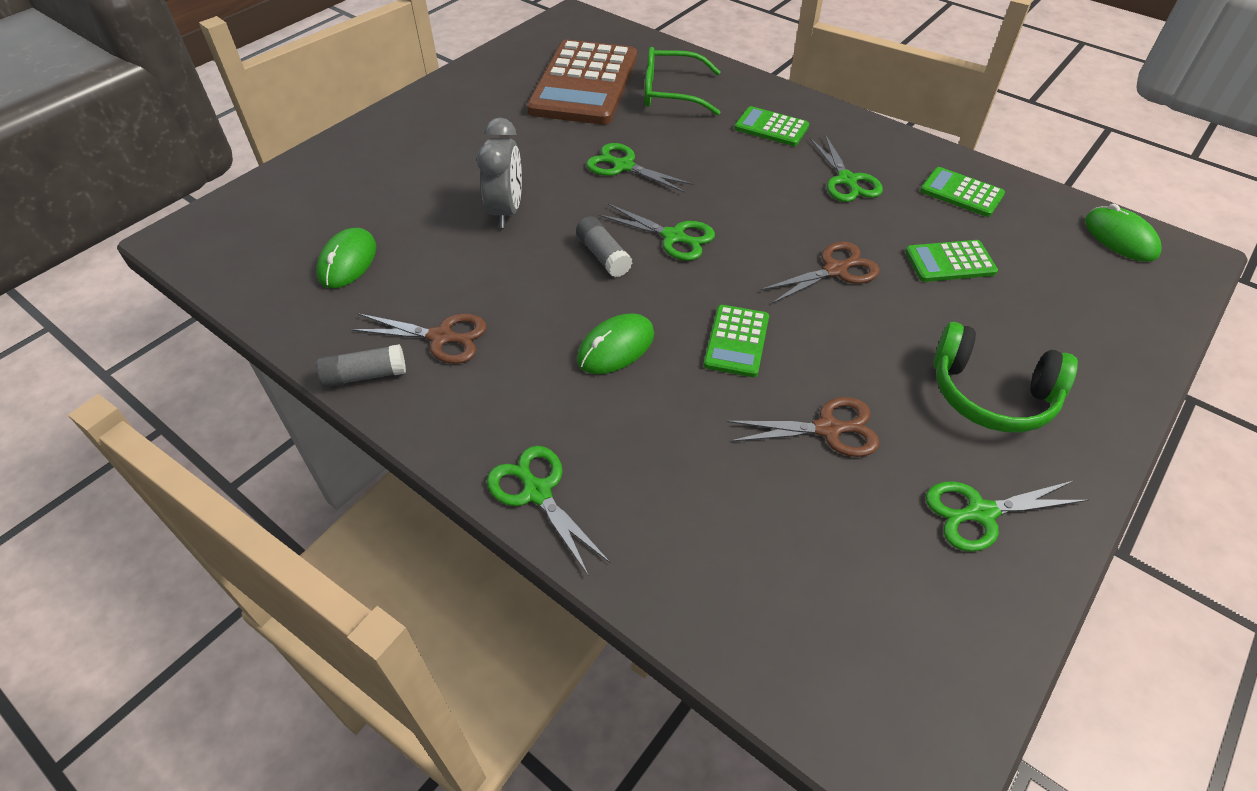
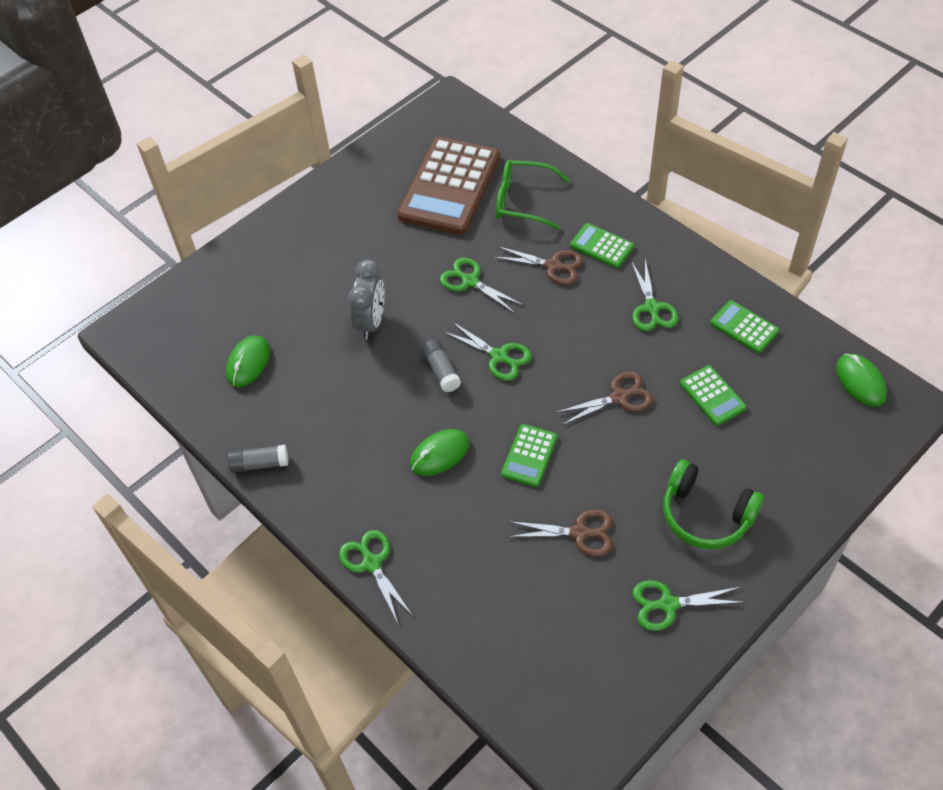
camera: 10 degrees right, 5 degrees up
brown scissors [350,313,487,364] -> brown scissors moved to [493,246,583,285]
green calculator [905,240,998,282] -> green calculator turned 120 degrees counterclockwise [680,365,747,426]

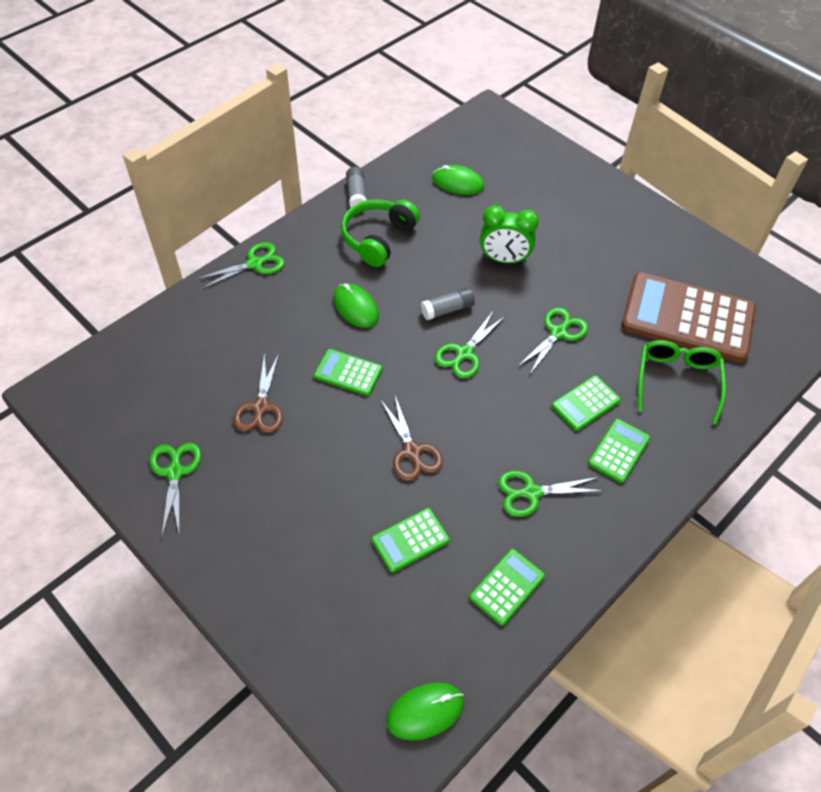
camera: 85 degrees right, 0 degrees up
grey clock [348,260,385,340] -> green clock [480,205,539,263]
brown scissors [493,246,583,285] -> green calculator [552,375,621,431]
green headphones [663,459,764,549] -> green headphones moved to [341,199,420,267]

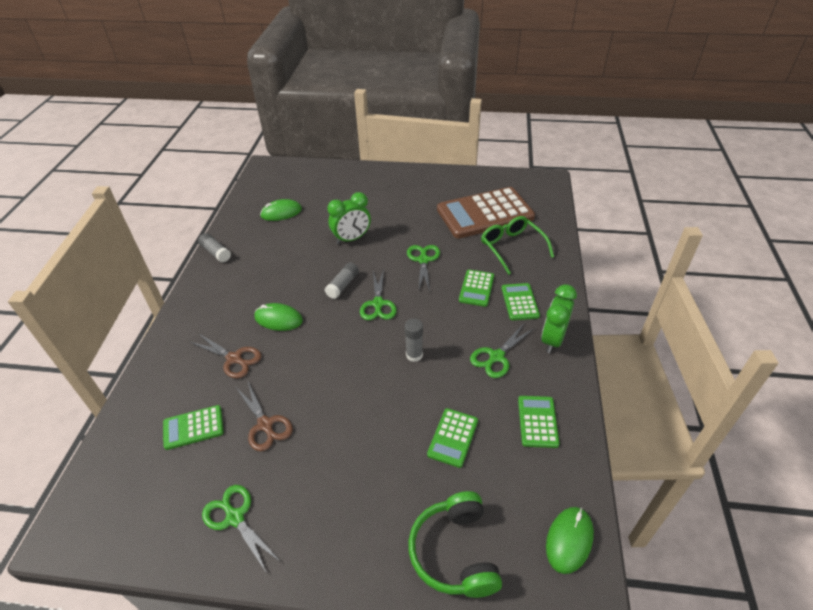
camera: 35 degrees left, 10 degrees down
green scissors [196,242,285,289] -> none
green calculator [314,349,382,396] -> green calculator moved to [163,405,224,450]
green headphones [341,199,420,267] -> green headphones moved to [408,491,502,598]
brown scissors [381,396,443,481] -> brown scissors moved to [190,333,262,378]
none -> grey glue stick [405,319,423,362]
none -> green clock [541,284,577,353]

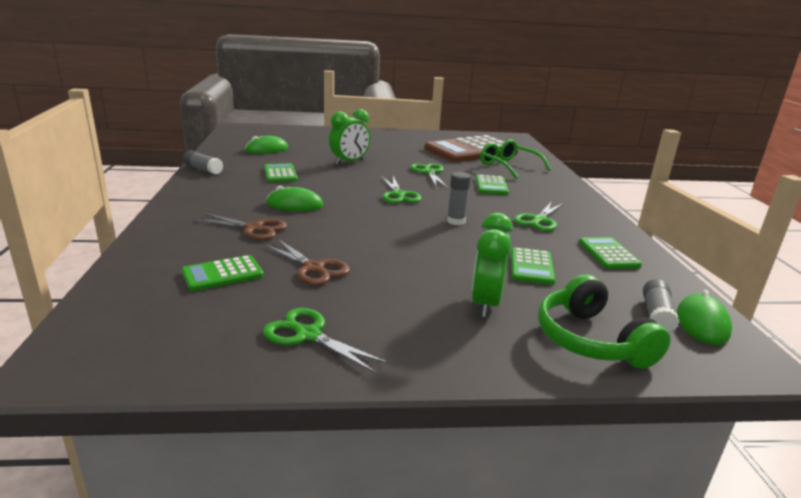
camera: 15 degrees left, 20 degrees down
grey glue stick [325,262,359,299] -> grey glue stick moved to [643,279,679,333]
green calculator [501,283,540,320] -> green calculator moved to [264,163,298,182]
green clock [541,284,577,353] -> green clock moved to [471,213,513,318]

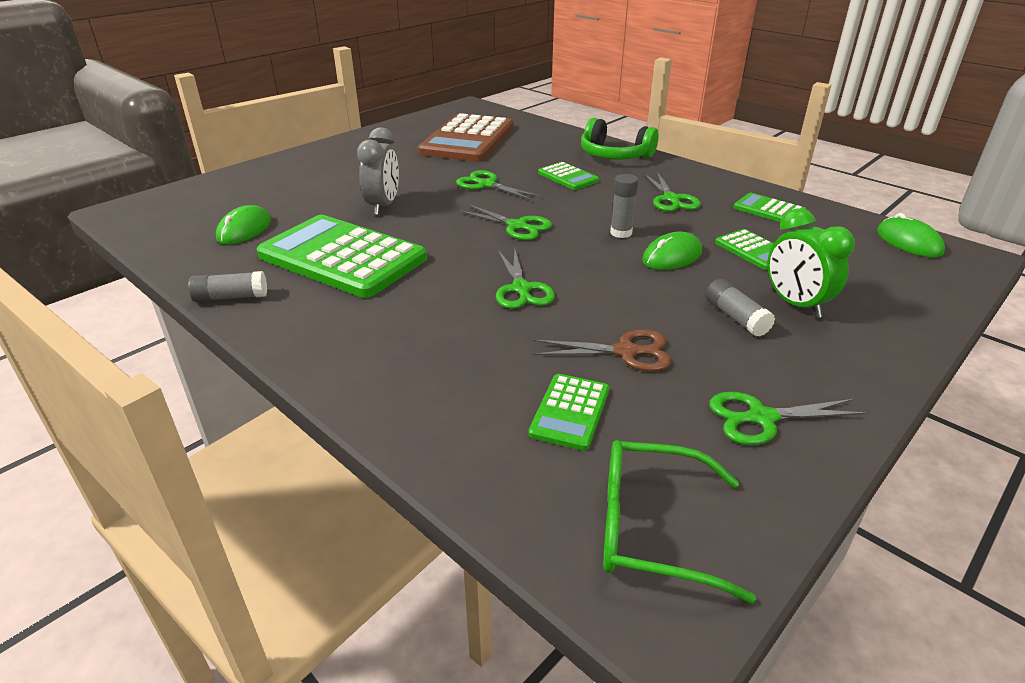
camera: 40 degrees left, 10 degrees up
brown scissors [194,213,287,240] -> none
green calculator [264,163,298,182] -> green calculator [257,215,427,298], size x2.15
green mouse [267,186,323,211] -> green mouse moved to [642,232,702,270]
green clock [329,109,371,165] -> grey clock [357,127,399,215]
green glasses [480,139,551,179] -> green glasses moved to [603,440,756,603]
green headphones [538,274,670,369] -> green headphones moved to [581,118,659,160]
grey glue stick [643,279,679,333] -> grey glue stick moved to [706,279,775,337]
none -> green scissors [496,248,555,309]

